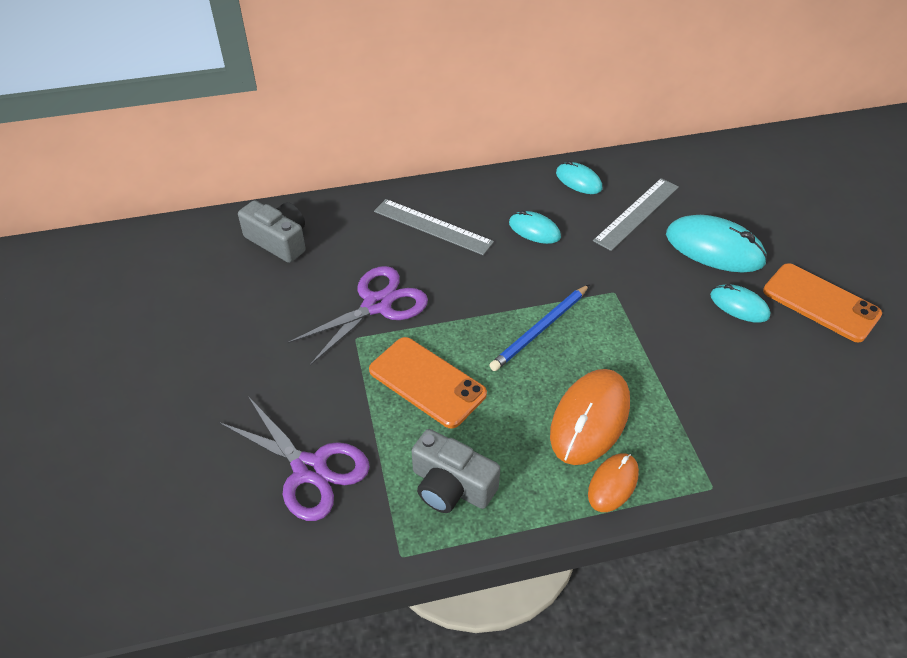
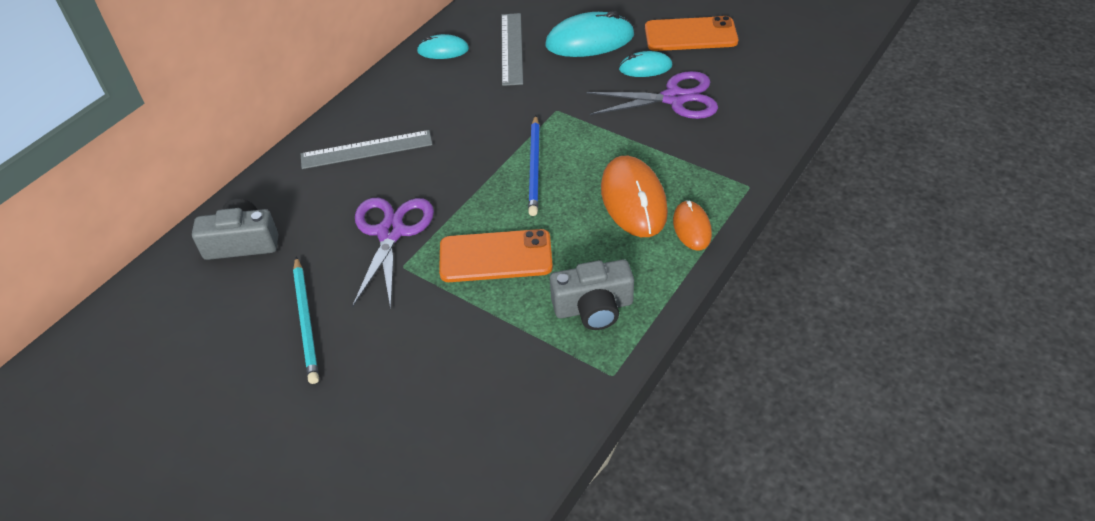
camera: 40 degrees left, 0 degrees up
purple scissors [218,396,370,521] -> purple scissors moved to [586,71,718,119]
turquoise mouse [509,211,561,244] -> none
none -> turquoise pencil [293,257,319,384]

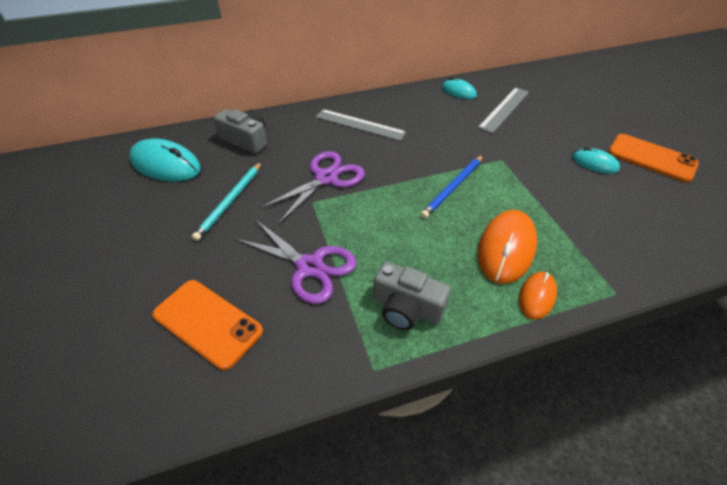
camera: 35 degrees right, 0 degrees up
orange phone [439,229,553,282] -> orange phone moved to [152,280,263,370]
turquoise mouse [546,11,634,57] -> turquoise mouse moved to [129,139,201,182]
purple scissors [586,71,718,119] -> purple scissors moved to [234,219,357,304]

